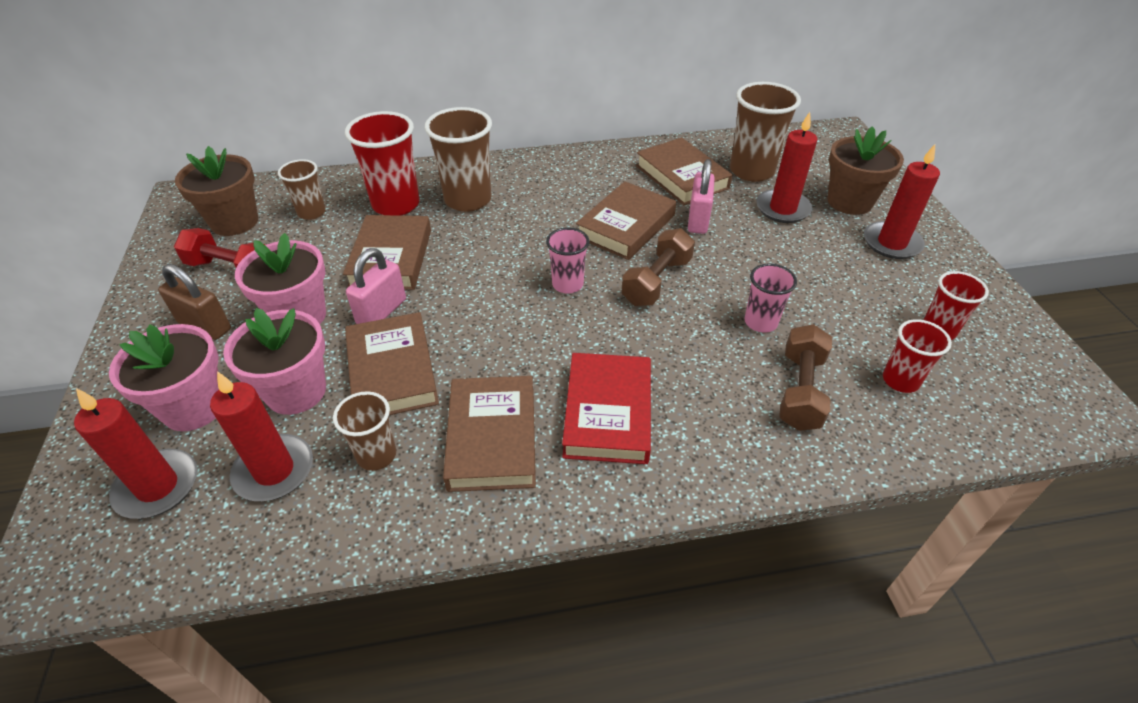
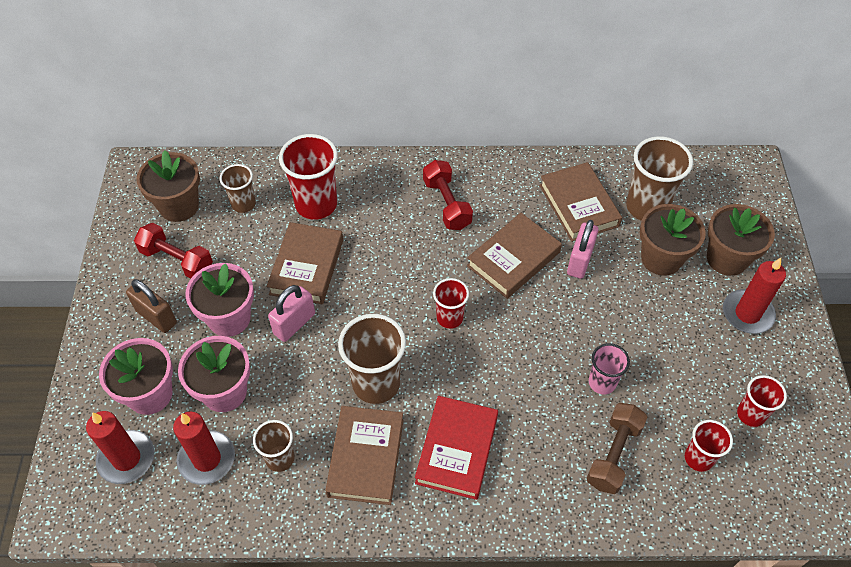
camera: 10 degrees right, 10 degrees up
brown book [345,312,439,415] -> none
brown cup [425,107,492,212] -> brown cup moved to [338,314,406,404]
pink cup [546,227,589,294] -> red cup [433,278,469,329]
brown dumbbell [621,228,695,306] -> none
red candle [756,112,817,223] -> brown flower pot [640,204,706,276]
none -> red dumbbell [423,160,473,230]

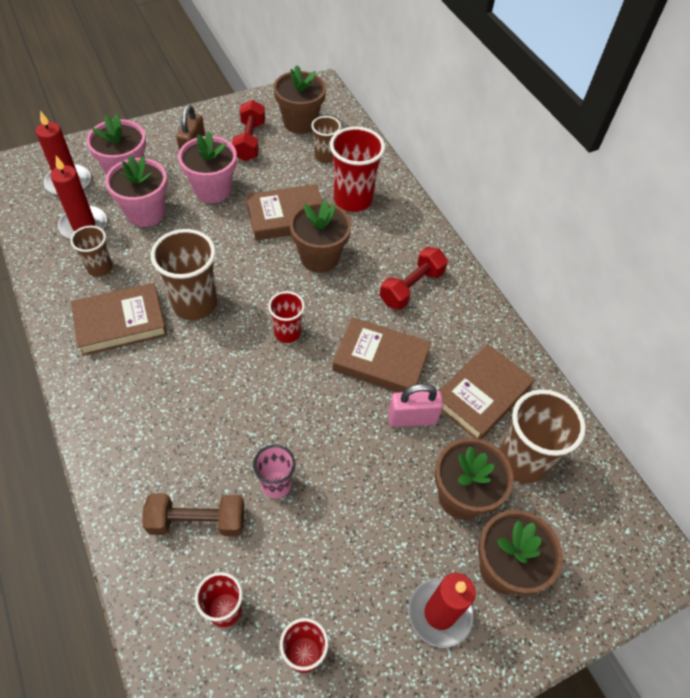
camera: 60 degrees right, 0 degrees up
pink padlock [268,285,315,342] -> none
red book [415,396,498,500] -> none
none -> brown flower pot [290,200,351,273]

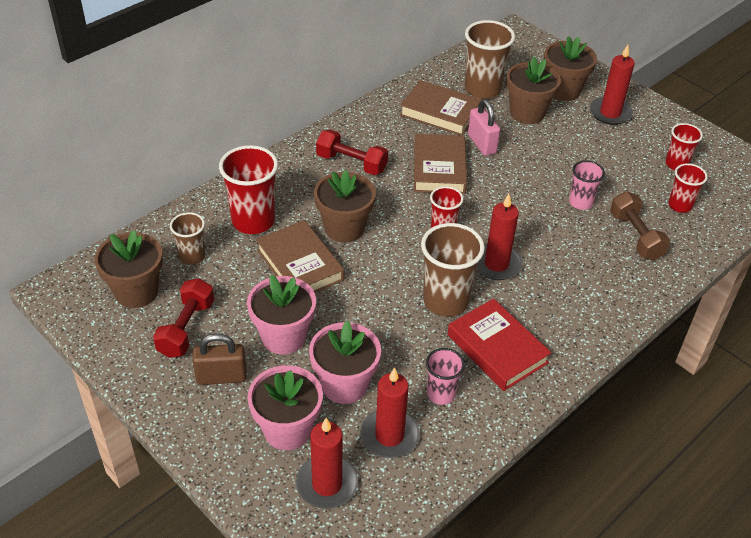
camera: 105 degrees left, 10 degrees down
brown cup [70,226,113,277] -> pink cup [426,348,465,405]
brown book [71,283,167,356] -> red book [448,299,551,391]
red dumbbell [232,100,265,161] -> red dumbbell turned 60 degrees counterclockwise [153,278,214,358]
none -> red candle [477,194,523,280]

